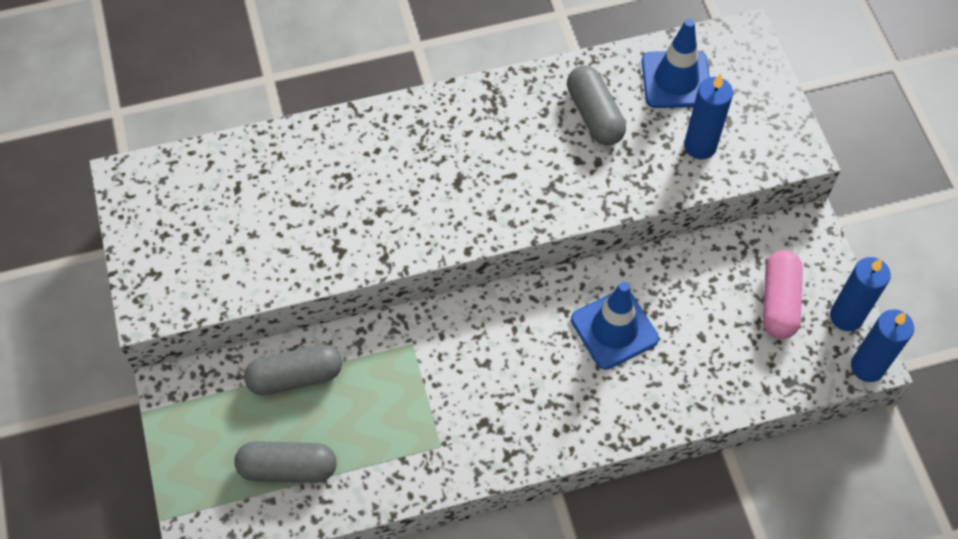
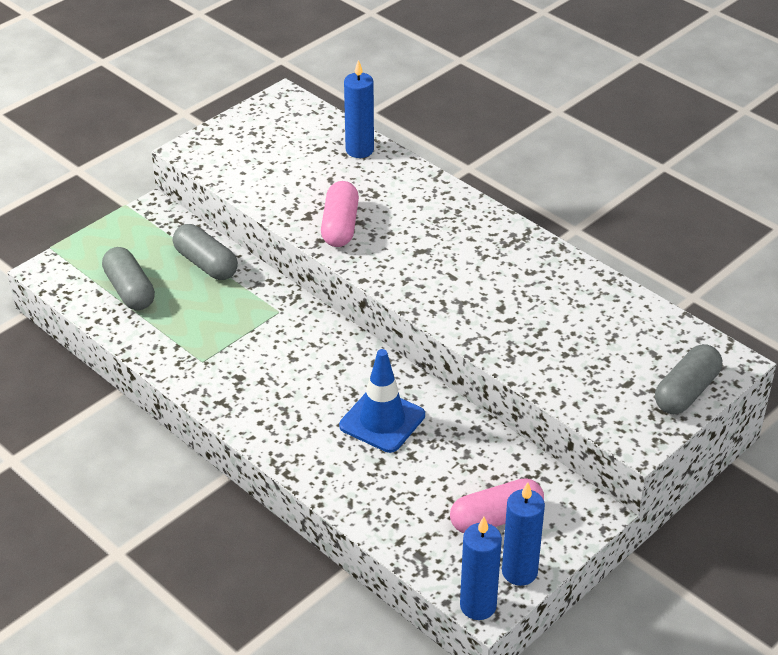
camera: 60 degrees right, 20 degrees down
grey capsule [567,66,626,146] -> grey capsule moved to [655,344,722,414]
blue traffic cone [641,18,710,108] -> none
blue candle [684,74,733,160] -> blue candle moved to [344,60,374,158]
none -> pink capsule [321,181,359,247]

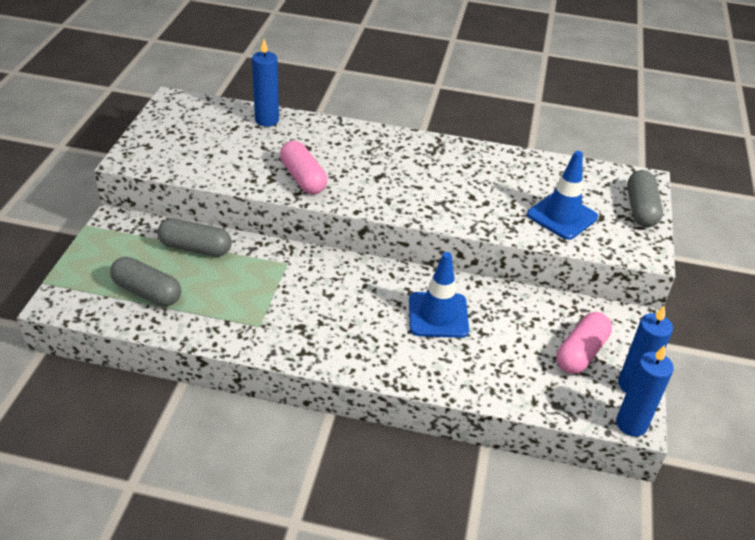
camera: 35 degrees left, 0 degrees up
none -> blue traffic cone [527,151,598,240]

